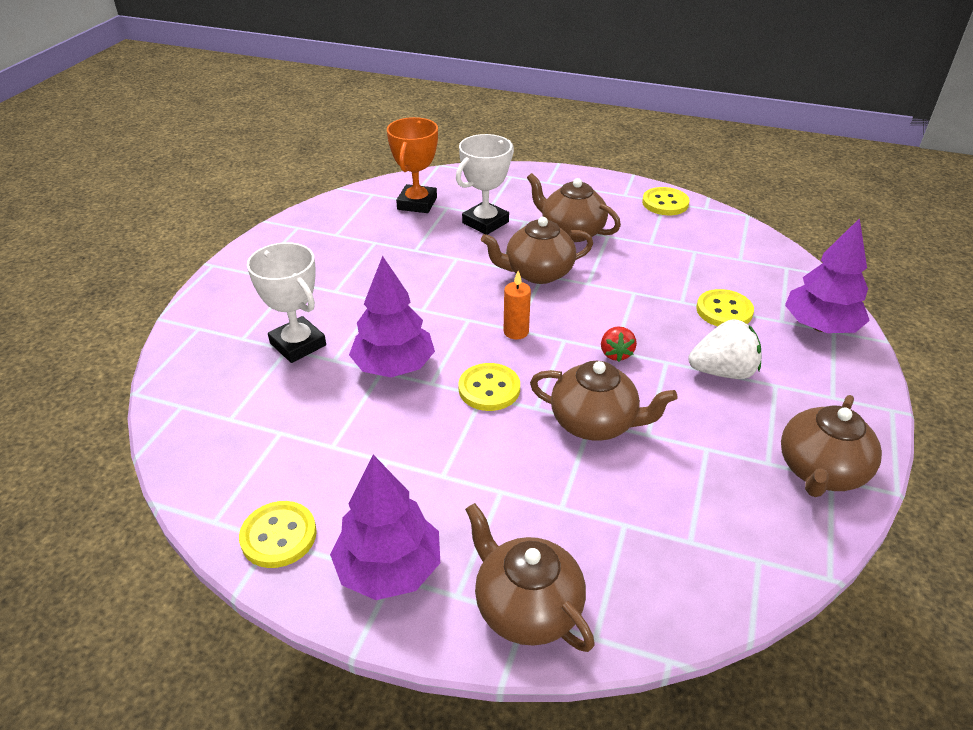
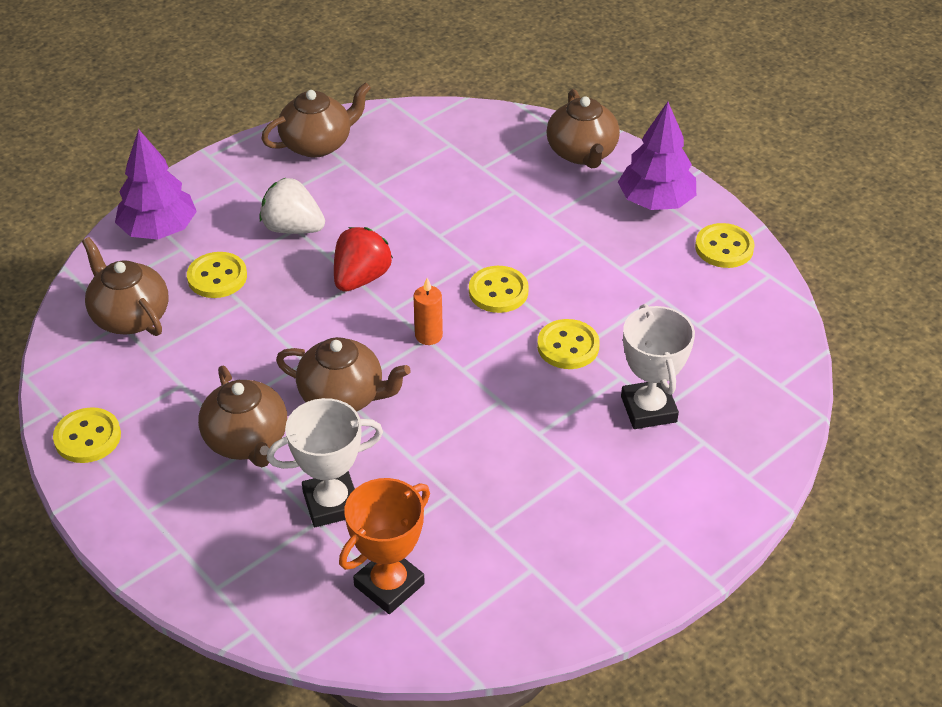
camera: 150 degrees left, 5 degrees up
purple tree [349,256,435,377] -> yellow button [537,319,600,369]
brown teapot [530,361,678,441] -> brown teapot moved to [82,237,168,336]
red strawberry [601,326,637,362] -> red strawberry [334,227,393,292], size x1.66

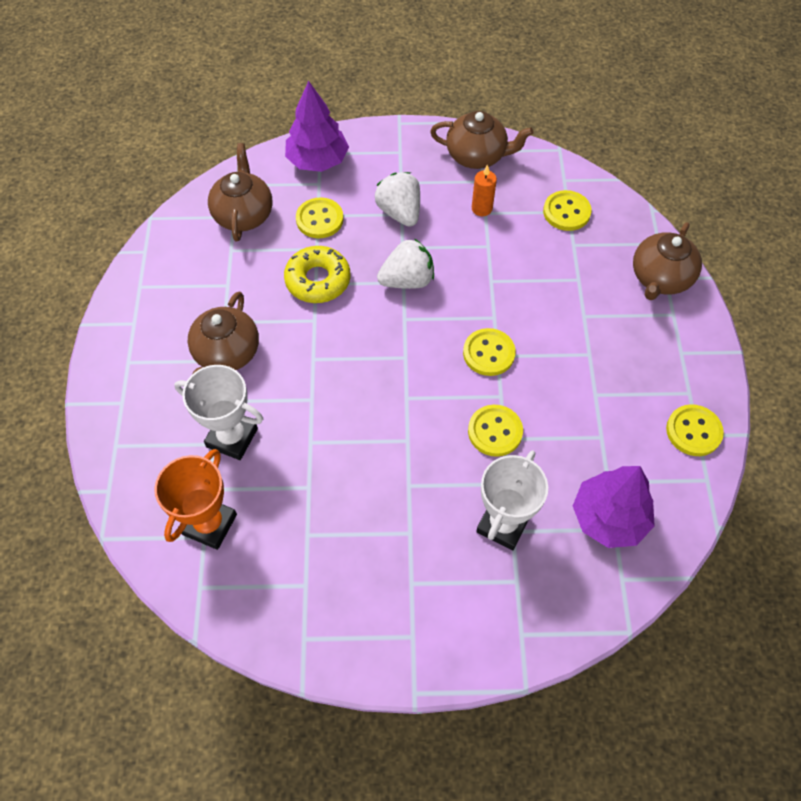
camera: 40 degrees right, 15 degrees up
yellow button [53,407,121,463] -> yellow button moved to [543,190,591,231]
brown teapot [276,337,411,411] -> none
red strawberry [334,227,393,292] -> white strawberry [377,239,434,289]
orange trophy [339,478,430,614] -> orange trophy turned 60 degrees counterclockwise [154,449,237,550]
orange candle [413,278,443,345] -> orange candle moved to [472,164,497,216]
purple tree [618,102,696,210] -> purple tree moved to [573,466,655,548]
none -> yellow donut [284,246,351,303]

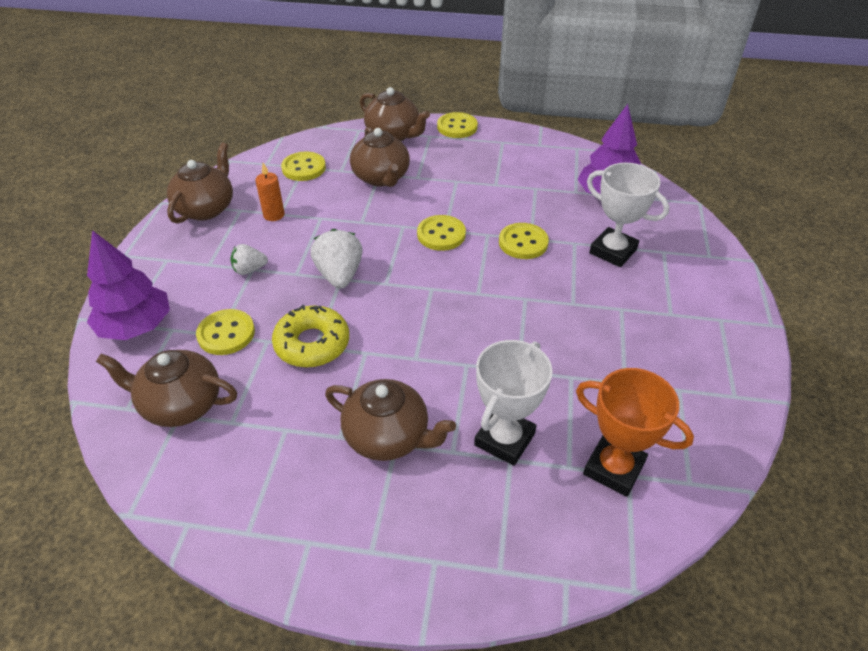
camera: 80 degrees left, 15 degrees down
white strawberry [375,172,420,227] -> white strawberry [230,244,268,275], size x0.60
yellow button [666,404,724,456] -> yellow button moved to [437,112,478,138]
none -> brown teapot [350,127,410,187]

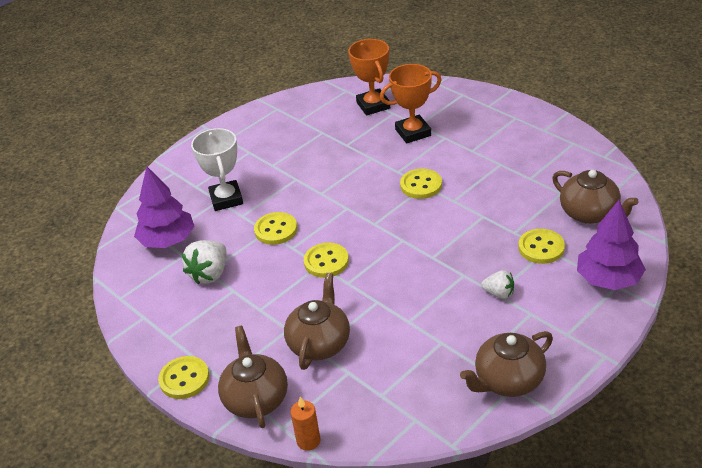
camera: 140 degrees left, 5 degrees down
orange candle [255,163,284,221] -> orange candle moved to [290,397,320,451]
yellow donut [272,305,349,368] -> none
yellow button [281,152,326,181] -> yellow button moved to [400,168,442,199]
white strawberry [310,229,363,289] -> white strawberry moved to [182,240,227,285]
brown teapot [325,379,456,461] -> none
white trophy [474,340,553,466] -> orange trophy [380,64,441,143]

